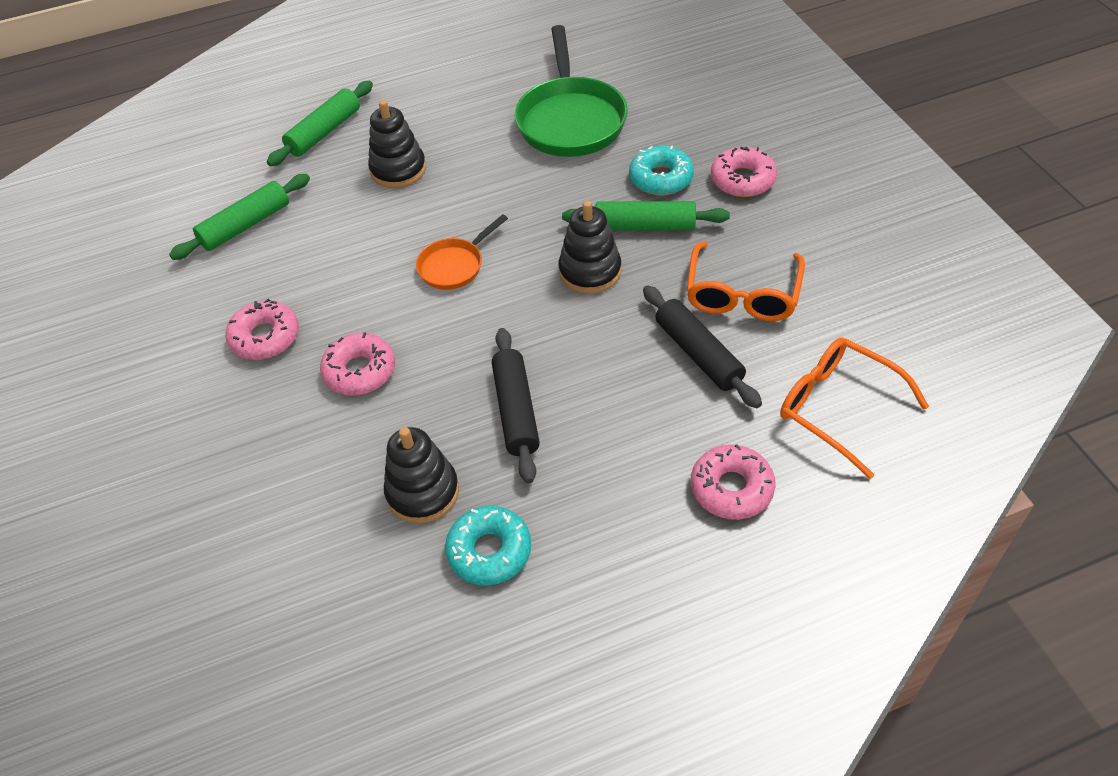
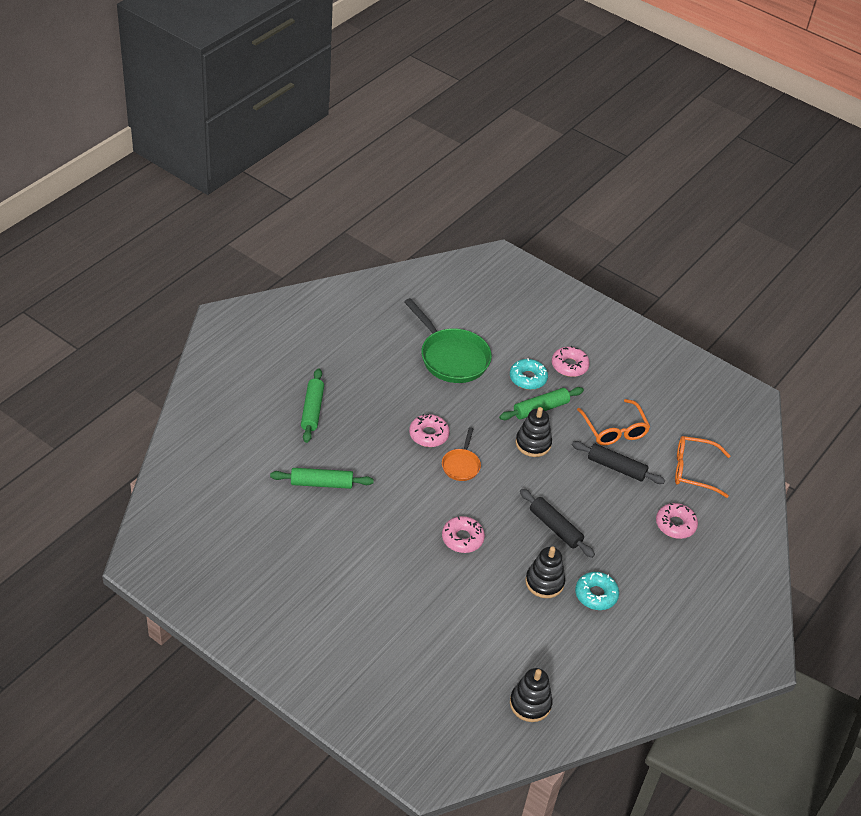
camera: 40 degrees left, 5 degrees down
green rolling pin [169,174,310,260] -> green rolling pin turned 75 degrees clockwise [270,468,374,489]
pink donut [225,299,299,360] -> pink donut moved to [409,414,450,447]
black stacking toy [368,100,426,188] -> black stacking toy moved to [510,668,553,722]

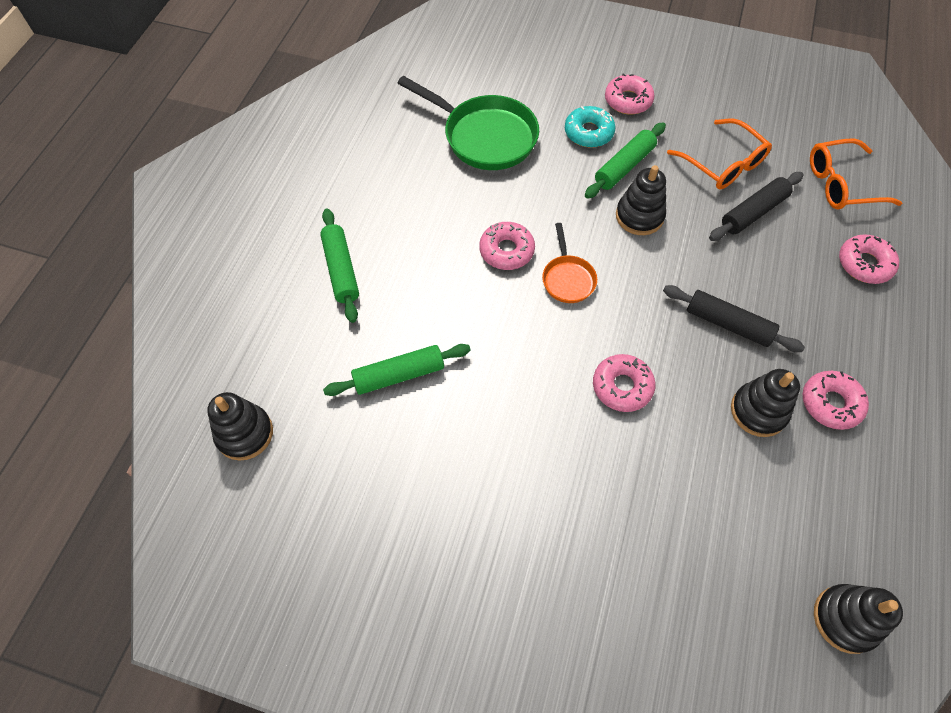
camera: 15 degrees left, 15 degrees up
black rolling pin [572,441,665,484] -> black rolling pin turned 45 degrees counterclockwise [709,172,803,241]
turquoise donut [575,572,619,610] -> pink donut [802,371,869,430]
none -> black stacking toy [207,392,273,461]

